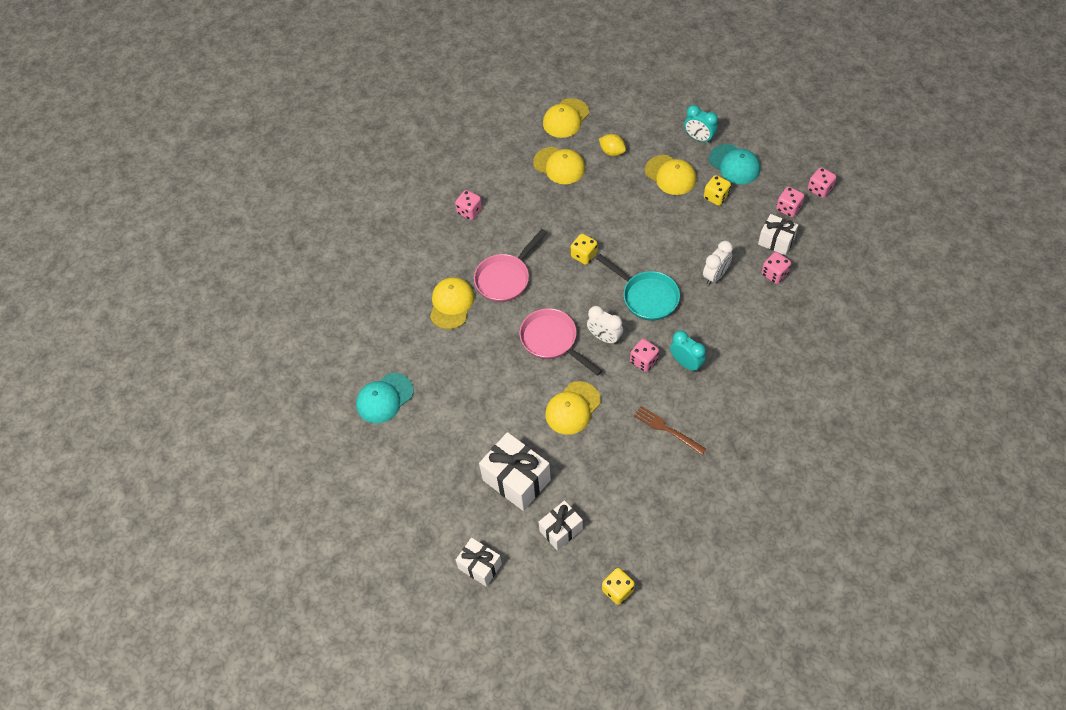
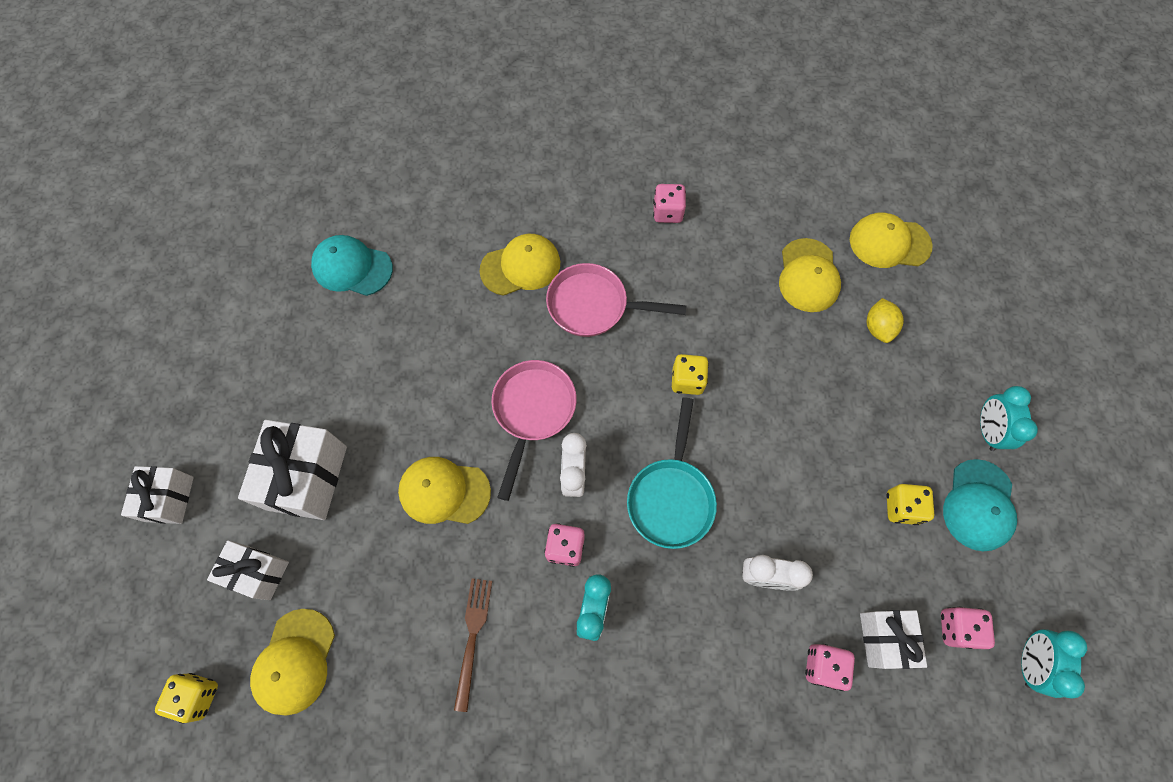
camera: 55 degrees right, 10 degrees up
yellow cap [645,155,696,195] -> yellow cap moved to [250,609,335,715]
pink dice [808,167,836,198] -> turquoise clock [1021,629,1087,698]

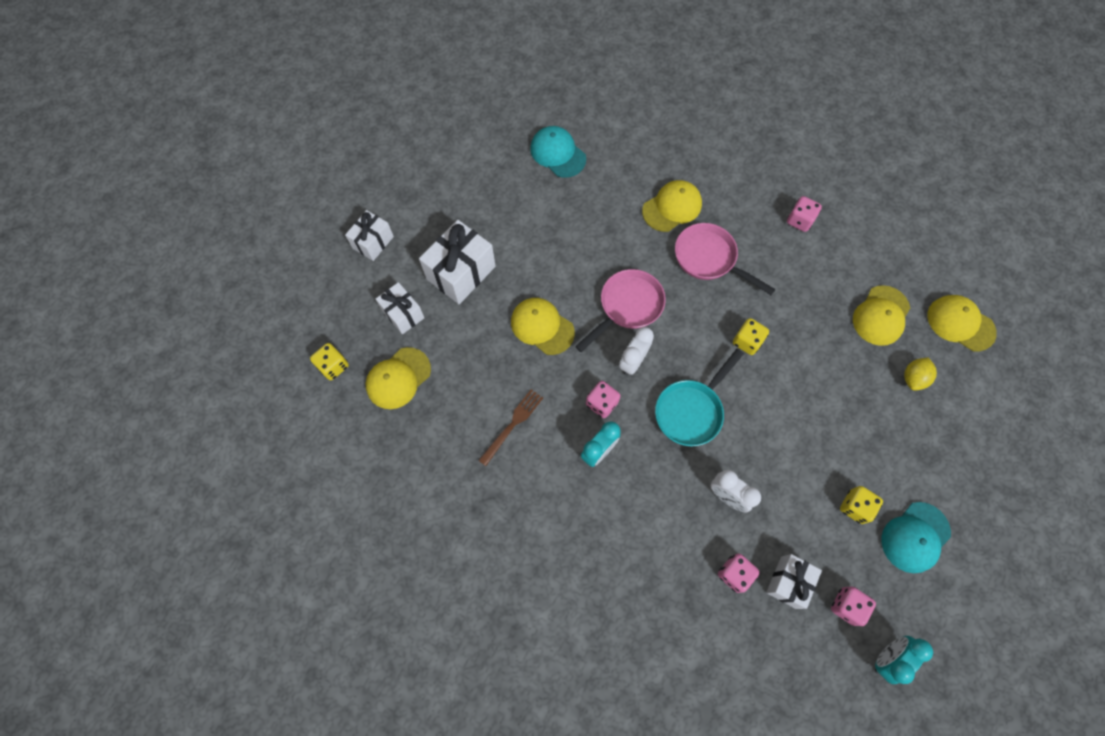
camera: 30 degrees right, 0 degrees up
yellow cap [479,234,560,296] -> yellow cap turned 45 degrees counterclockwise [642,180,702,232]
turquoise clock [980,386,1038,451] -> none

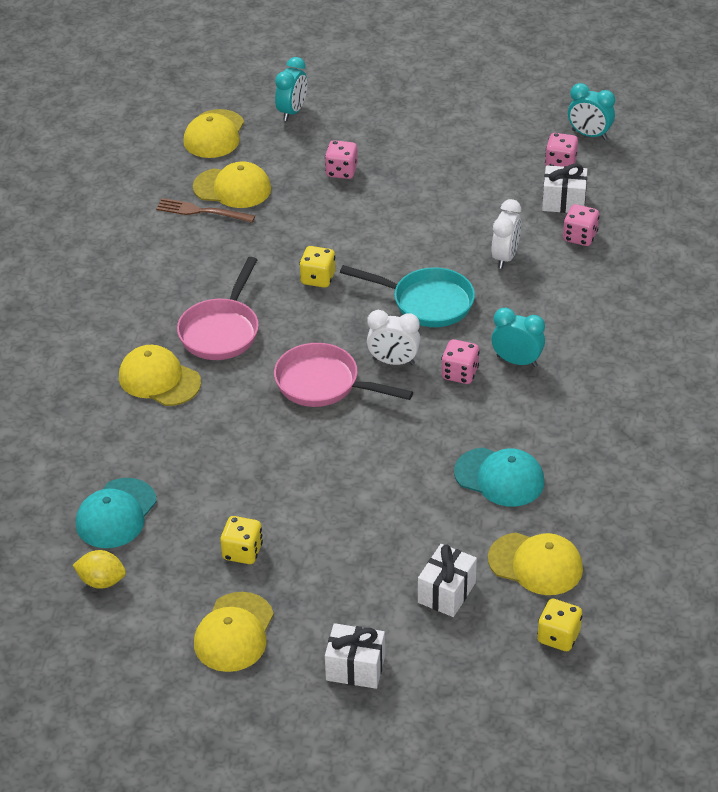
camera: 110 degrees left, 25 degrees down
white gift [419,220,496,304] -> none
brown fork [478,389,543,466] -> brown fork moved to [156,198,255,223]
yellow cap [511,298,575,355] -> yellow cap moved to [194,592,274,672]
pink dice [787,196,822,232] -> pink dice moved to [325,140,358,179]
yellow dice [840,486,883,524] -> yellow dice moved to [220,516,263,564]
turquoise cap [882,502,951,573] -> turquoise cap moved to [454,448,544,507]
yellow lemon [904,357,937,391] -> yellow lemon moved to [73,550,126,589]
none -> turquoise clock [275,57,307,121]

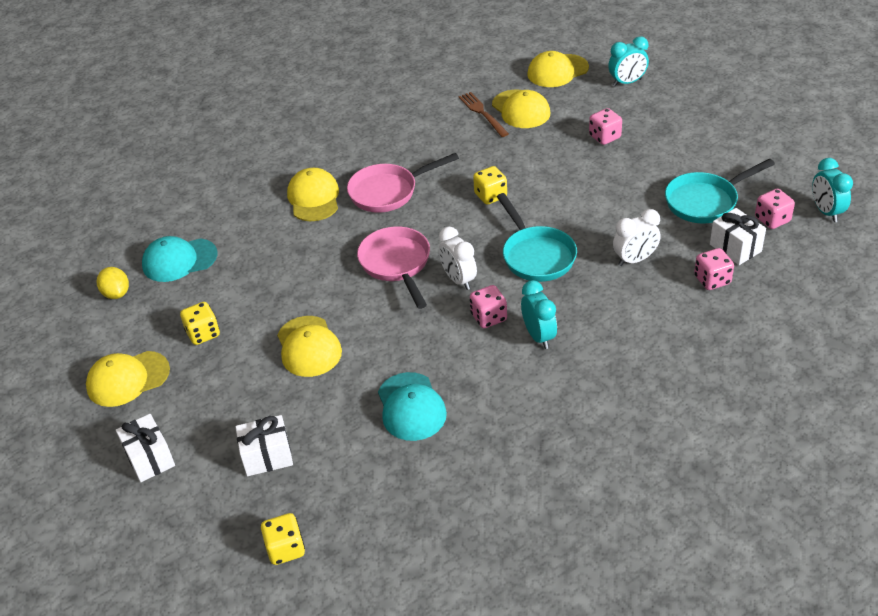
camera: 50 degrees right, 0 degrees up
yellow cap [488,533,583,595] -> yellow cap moved to [277,316,342,377]
none -> turquoise pan [665,159,775,223]

